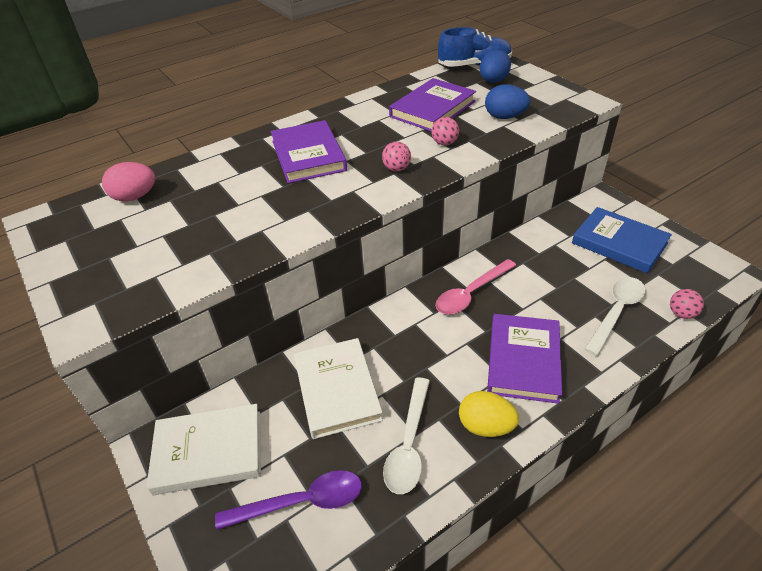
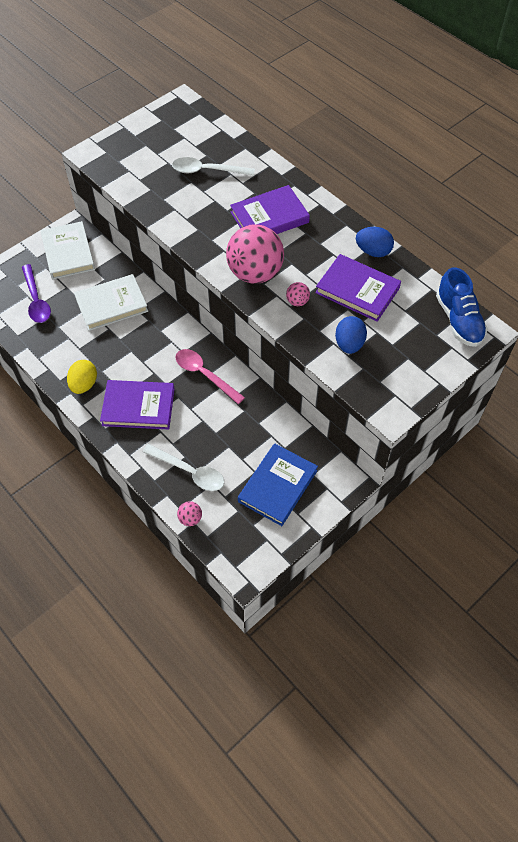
camera: 80 degrees right, 15 degrees up
pink egg [102,162,156,202] -> none
pink ball [382,142,411,171] -> pink ball [226,224,284,283], size x2.44
white spoon [383,378,430,494] -> white spoon moved to [172,157,255,176]
blue egg [480,50,511,83] -> blue egg moved to [356,227,394,257]

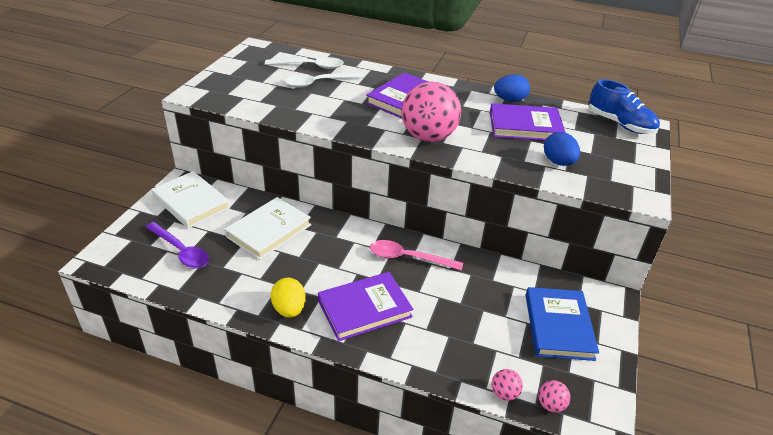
camera: 30 degrees left, 20 degrees down
white spoon [143,444,224,491] -> white spoon moved to [265,57,344,69]
pink ball [286,282,310,306] -> pink ball moved to [538,380,570,413]

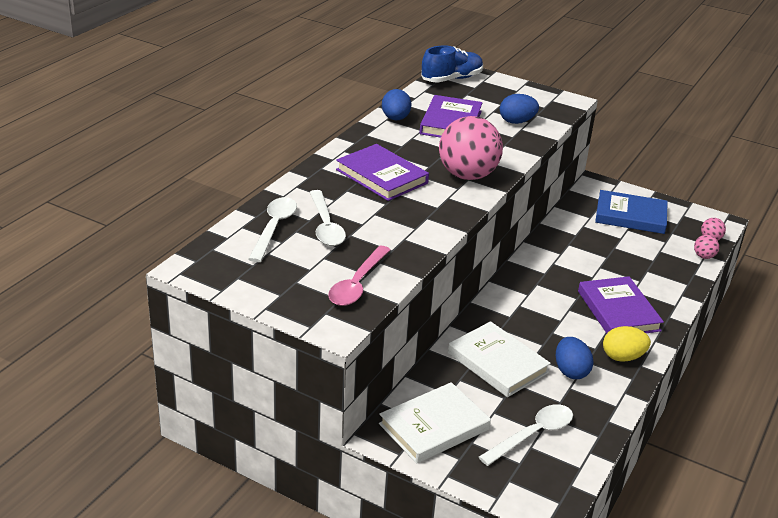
camera: 80 degrees left, 5 degrees down
purple spoon [145,222,209,269] -> white spoon [479,404,573,466]
pink spoon [370,240,463,271] -> pink spoon moved to [328,246,391,306]
none -> blue egg [556,337,594,379]

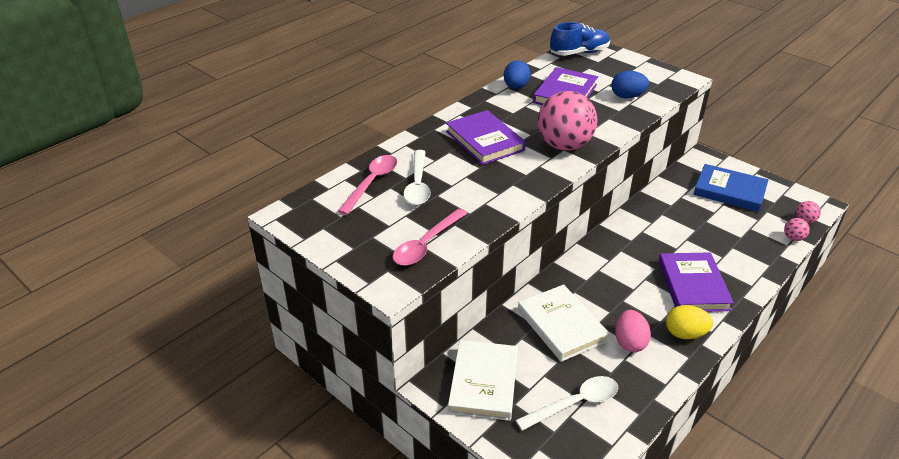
camera: 15 degrees right, 5 degrees up
white spoon [248,197,297,262] -> pink spoon [338,155,397,215]
white book [379,382,491,464] -> white book turned 60 degrees counterclockwise [448,340,518,421]
blue egg [556,337,594,379] -> pink egg [615,310,651,352]

